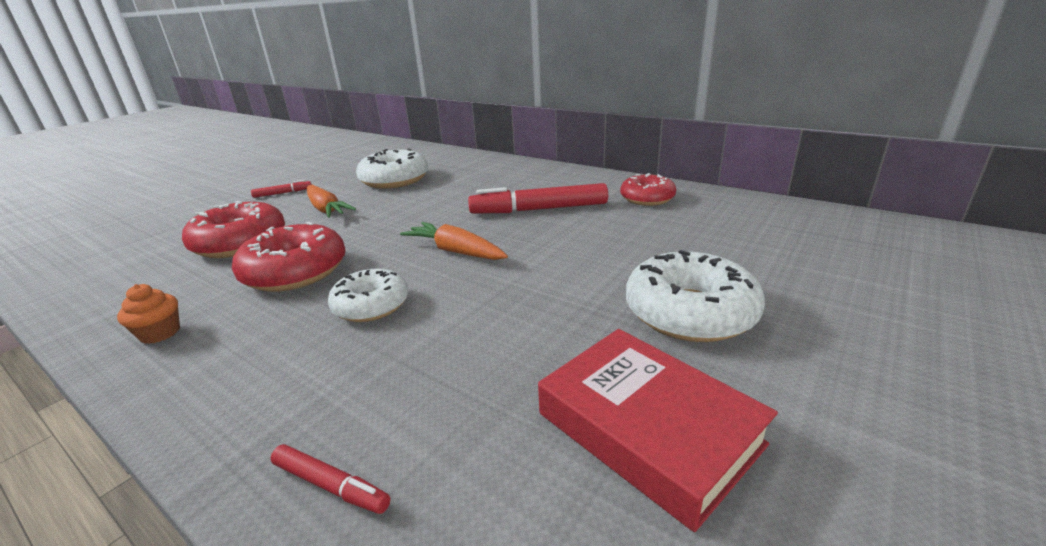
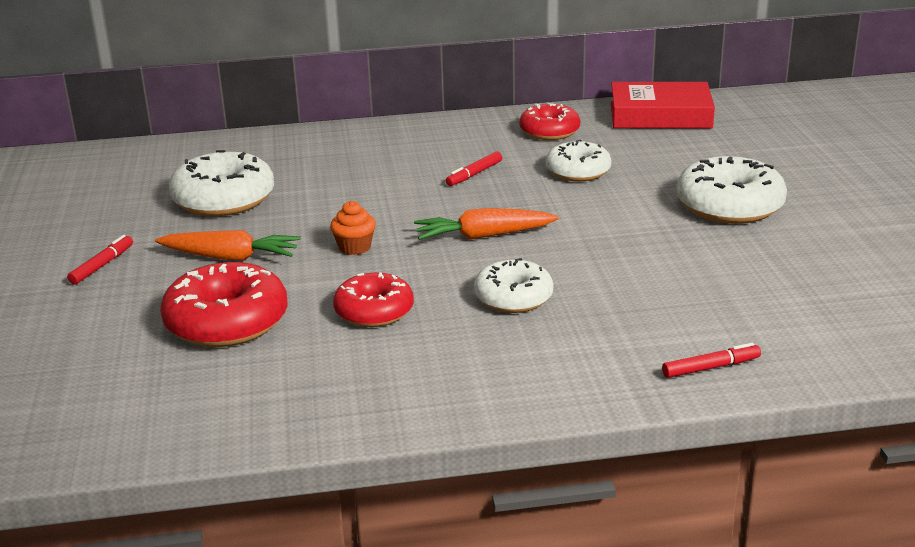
camera: 45 degrees left, 0 degrees up
orange cupcake [117,284,180,344] -> orange cupcake moved to [330,201,376,255]
red donut [232,222,346,292] -> red donut [333,272,414,327], size x0.65
red marker [468,183,608,213] -> red marker [446,151,502,186], size x0.47
red book [538,329,778,532] -> red book moved to [611,82,715,129]
none -> white donut [546,140,612,181]

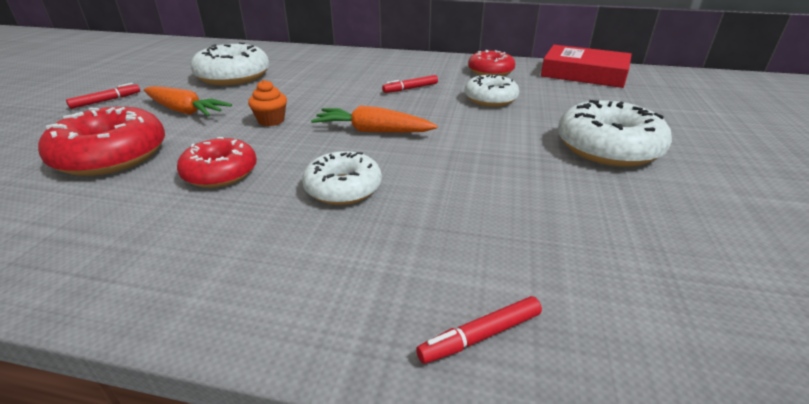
camera: 20 degrees right, 5 degrees up
red marker [662,343,761,378] -> red marker turned 150 degrees clockwise [416,296,542,364]

